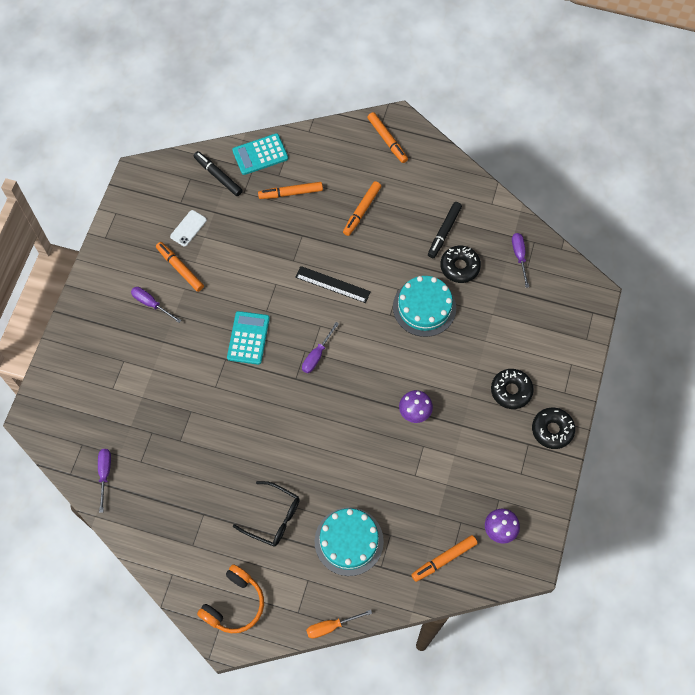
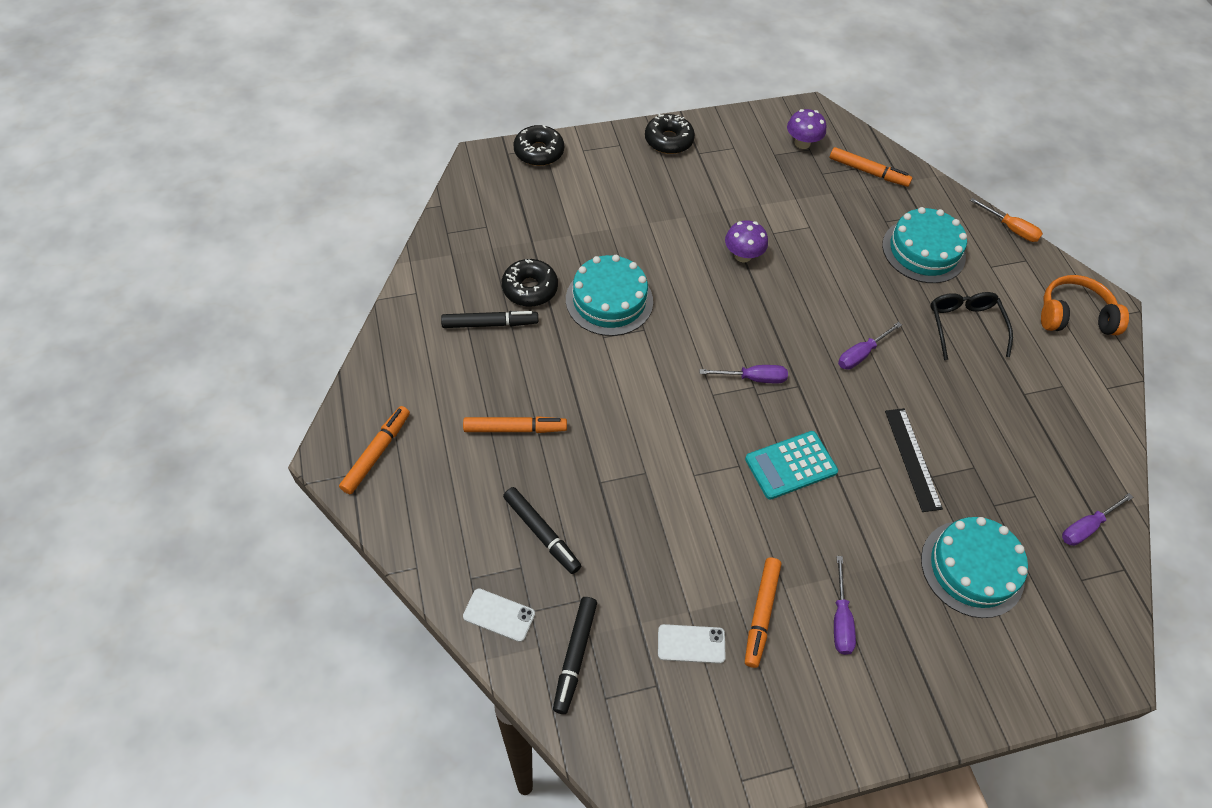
camera: 125 degrees left, 10 degrees down
turquoise calculator [232,133,288,175] -> white phone [463,589,535,642]
orange marker [258,182,323,199] -> black marker [503,487,581,574]
black ruler [295,266,371,303] -> black ruler moved to [885,408,943,512]
black donut [491,369,534,409] -> black donut moved to [513,125,564,166]
purple screwdriver [512,233,529,288] -> purple screwdriver moved to [838,322,902,370]
none -> turquoise cake [921,517,1028,618]

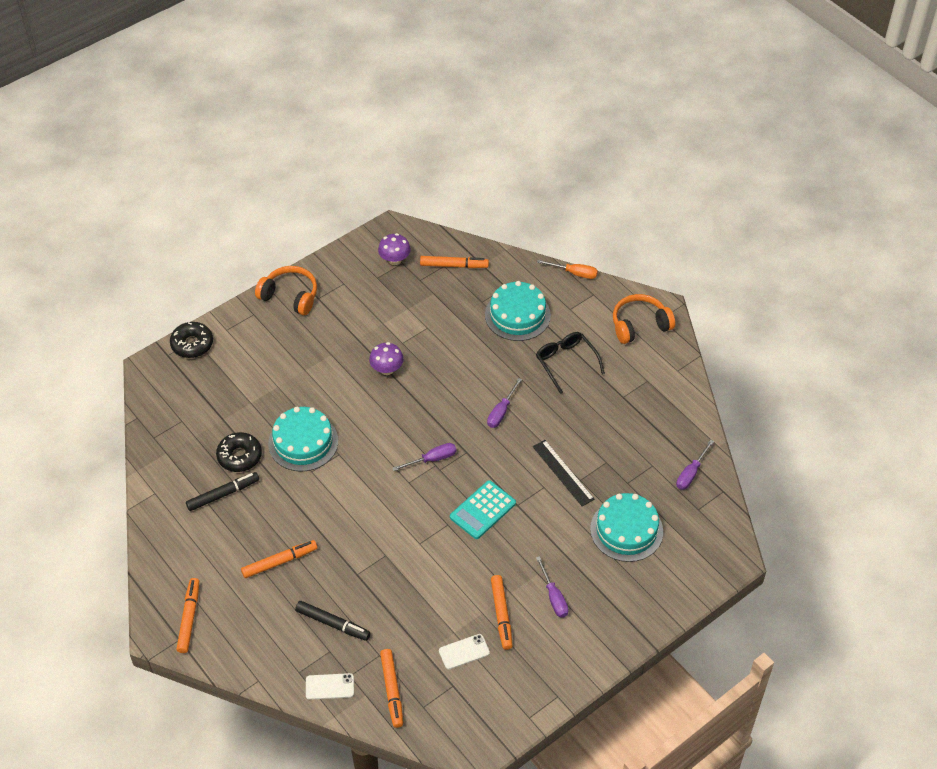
camera: 20 degrees left, 5 degrees down
black marker [553,597,597,714] -> orange marker [380,649,403,728]
black donut [645,114,695,154] -> orange headphones [255,266,317,315]

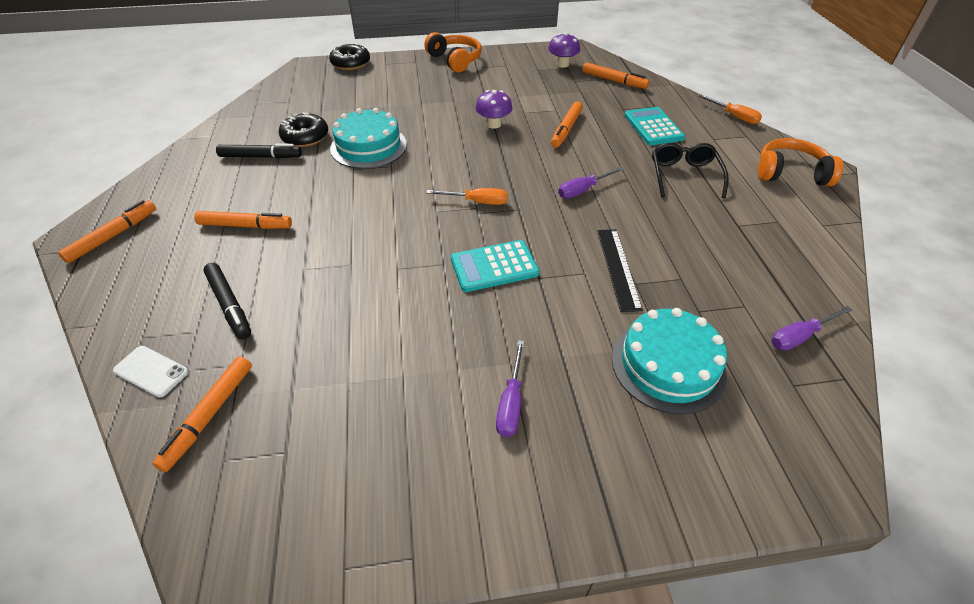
camera: 30 degrees right, 5 degrees down
purple screwdriver [392,443,456,471] -> orange screwdriver [426,188,507,205]
white phone [439,634,490,669] -> none
turquoise cake [485,281,551,341] -> turquoise calculator [625,107,685,146]
orange marker [491,575,513,650] -> orange marker moved to [551,101,583,148]

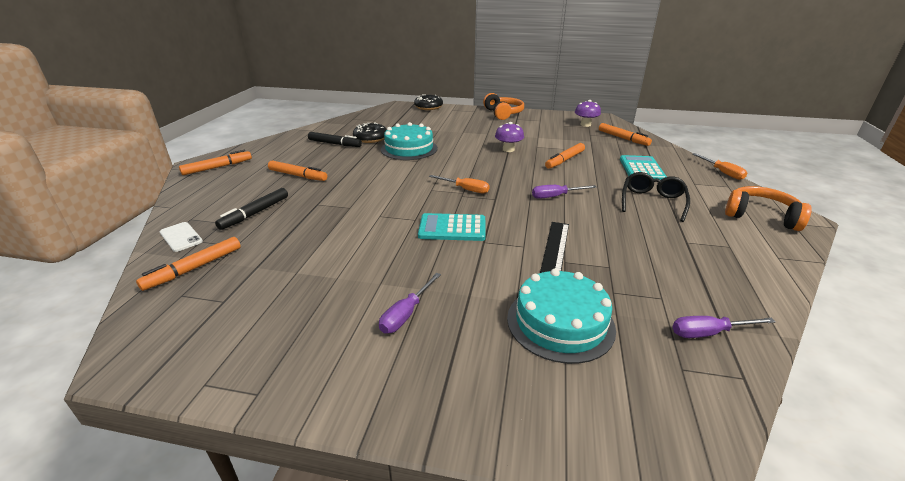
camera: 20 degrees right, 15 degrees down
black marker [203,263,251,339] -> black marker turned 45 degrees clockwise [215,188,288,230]

